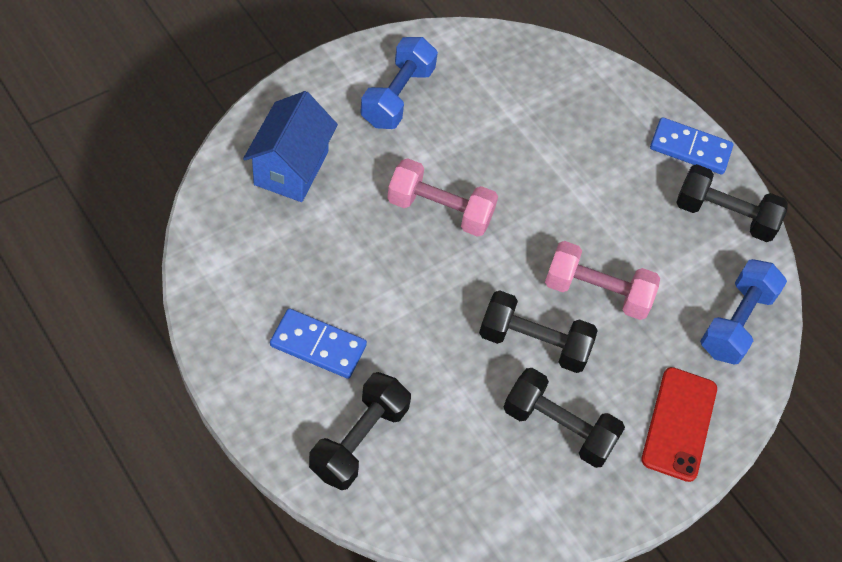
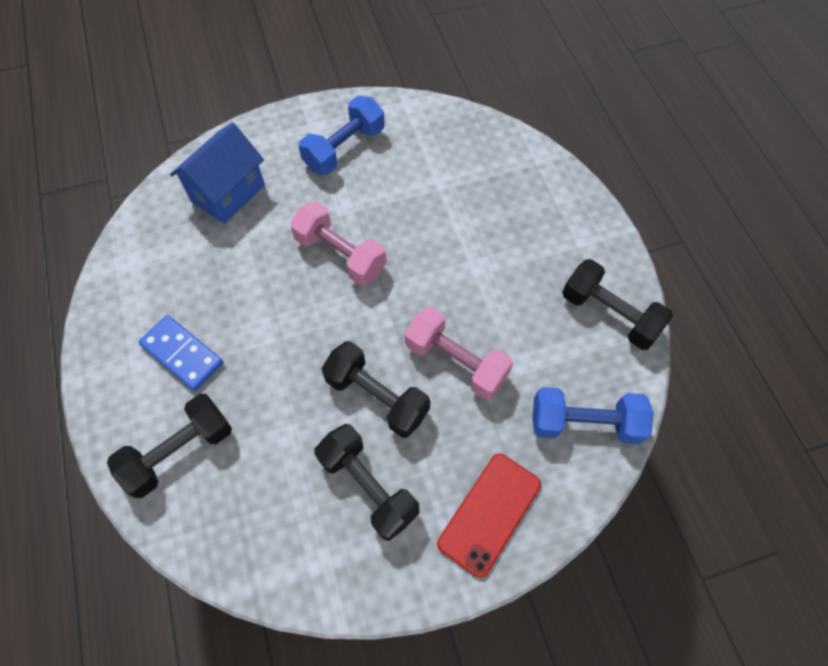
camera: 25 degrees right, 5 degrees up
blue domino [650,117,733,175] -> none
blue dumbbell [700,259,787,365] -> blue dumbbell turned 45 degrees clockwise [532,387,653,444]

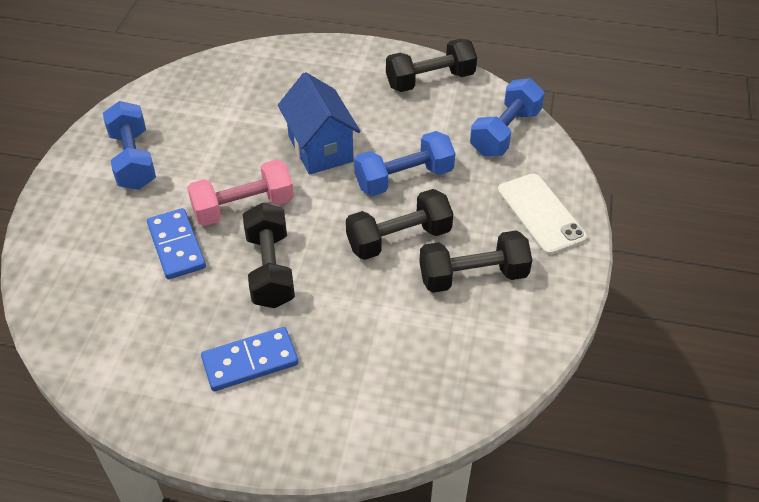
camera: 60 degrees left, 15 degrees down
black dumbbell [107,394,232,498] -> black dumbbell moved to [243,203,295,308]
blue house [170,122,265,224] -> blue house moved to [278,72,361,175]
pink dumbbell [405,307,513,399] -> blue dumbbell [354,131,455,196]
red phone [437,454,541,578] -> white phone [497,173,587,255]
none -> blue domino [147,208,206,279]

